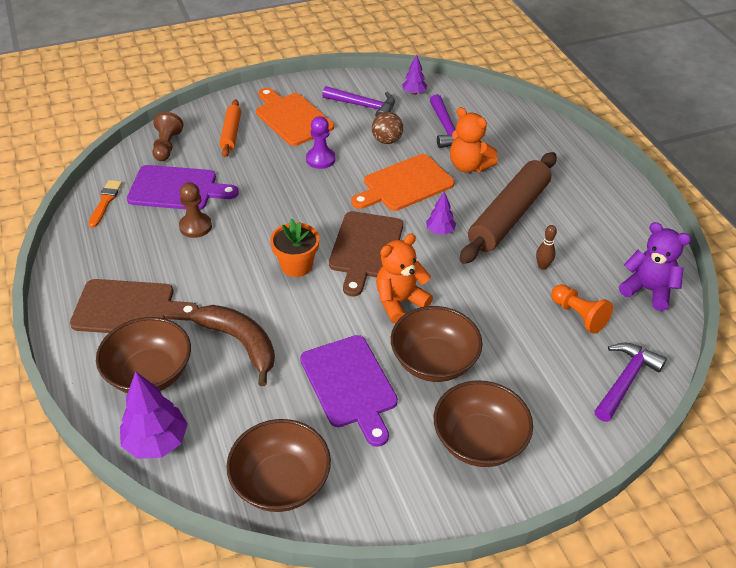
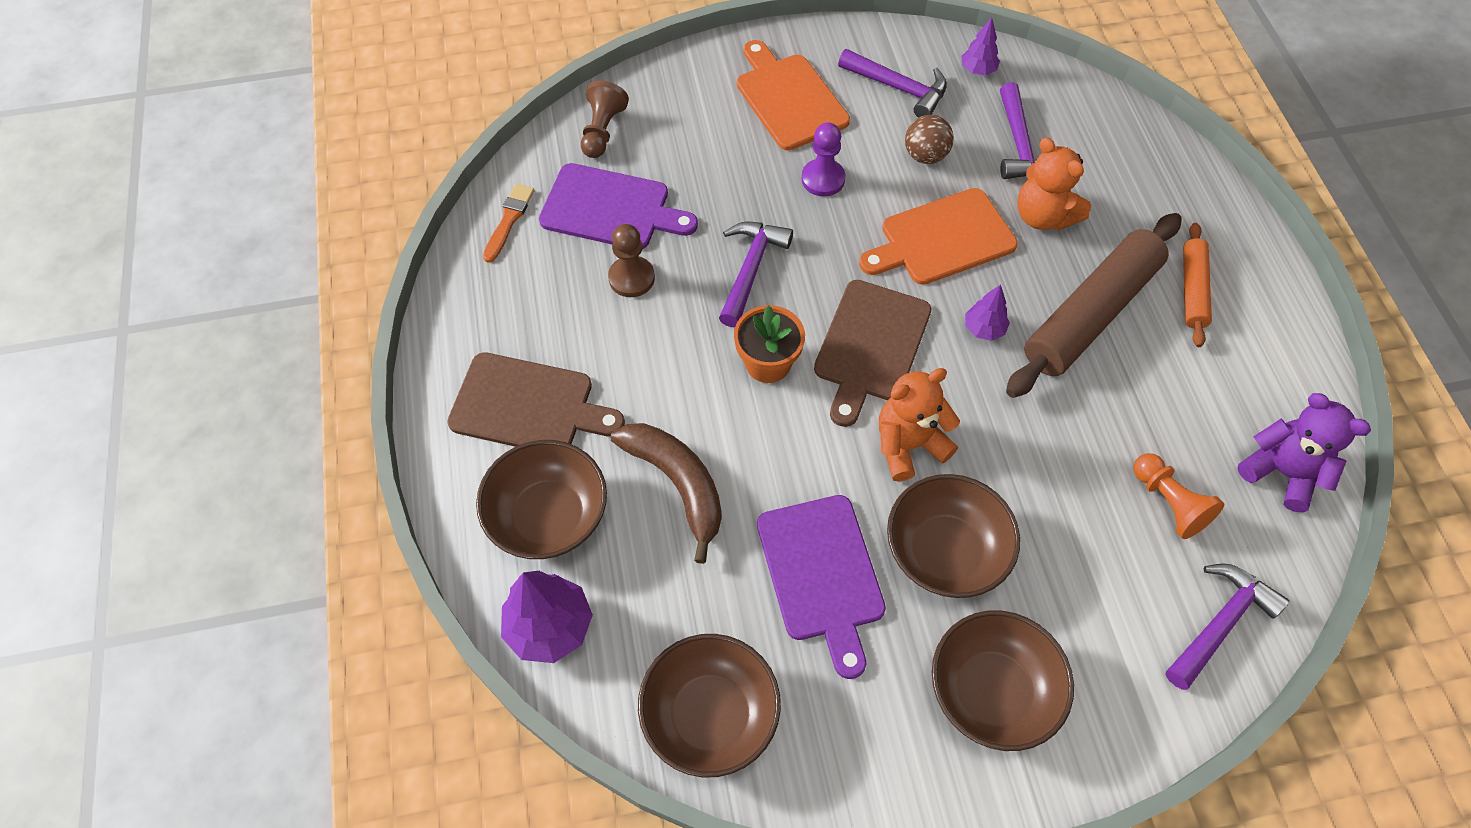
camera: 10 degrees right, 15 degrees up
orange rolling pin [219,99,241,157] -> orange rolling pin moved to [1183,223,1212,347]
brown bowling pin [536,225,557,270] -> none
none -> purple hammer [719,222,793,327]

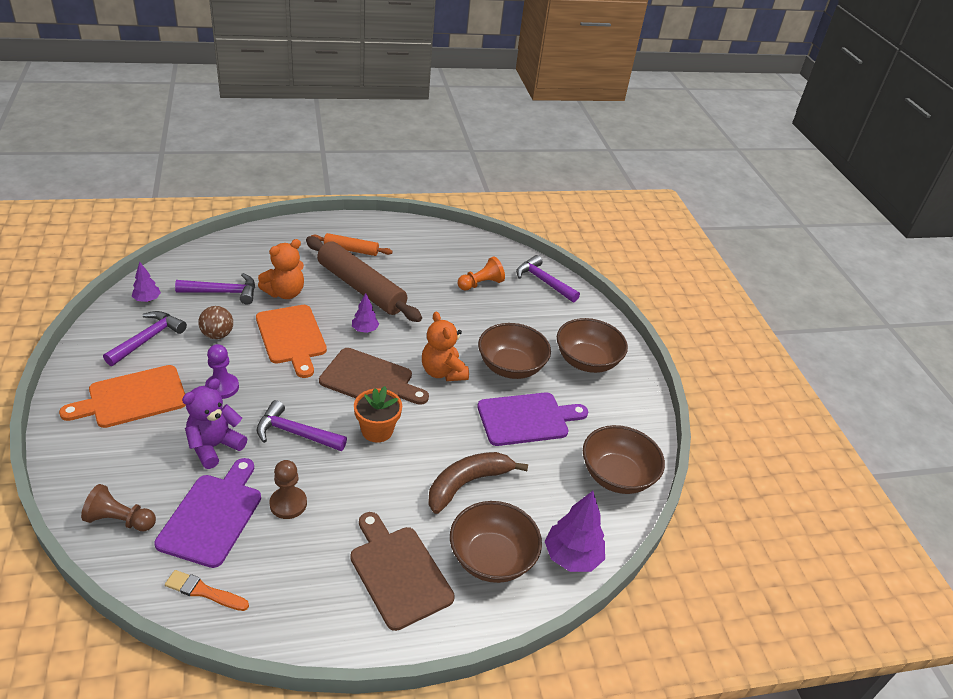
camera: 95 degrees left, 20 degrees down
brown cutting board [447,352,625,447] -> brown cutting board turned 45 degrees counterclockwise [350,512,455,631]
purple teddy bear [1237,393,1371,512] -> purple teddy bear moved to [182,378,247,469]

